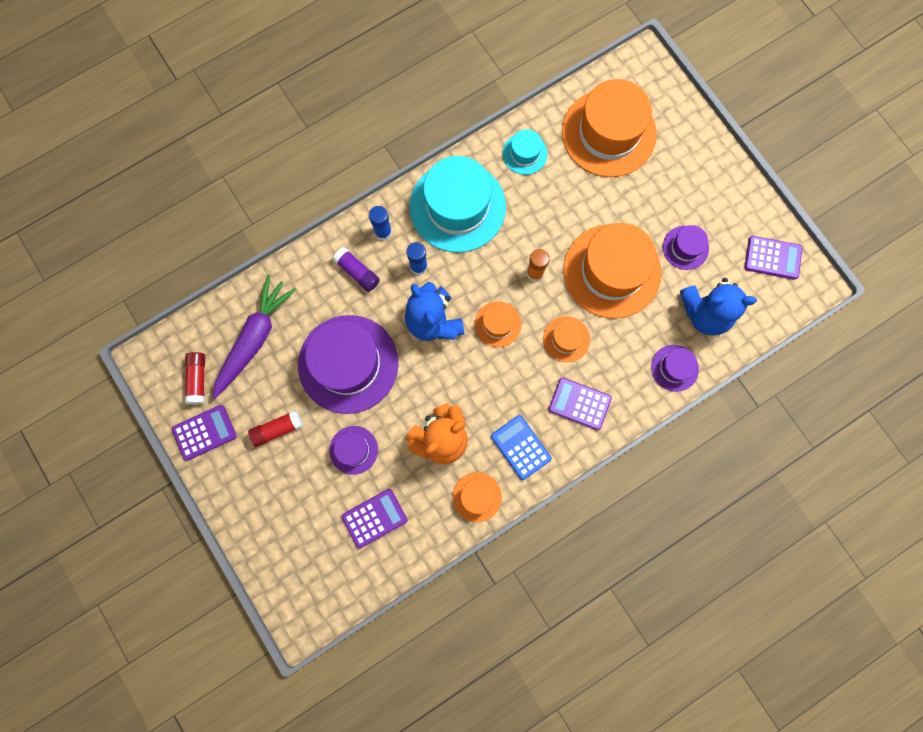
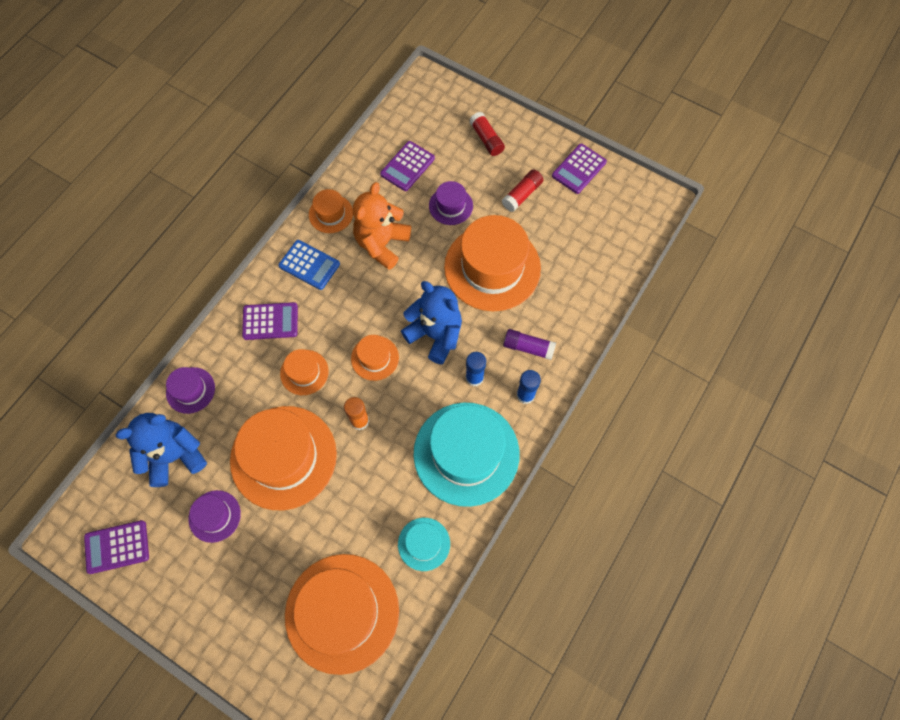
camera: 155 degrees right, 10 degrees down
red glue stick [185,352,205,404] -> red glue stick moved to [469,112,505,156]
purple carrot [212,275,296,399] -> none
purple hat [298,315,398,414] -> orange hat [444,215,541,311]

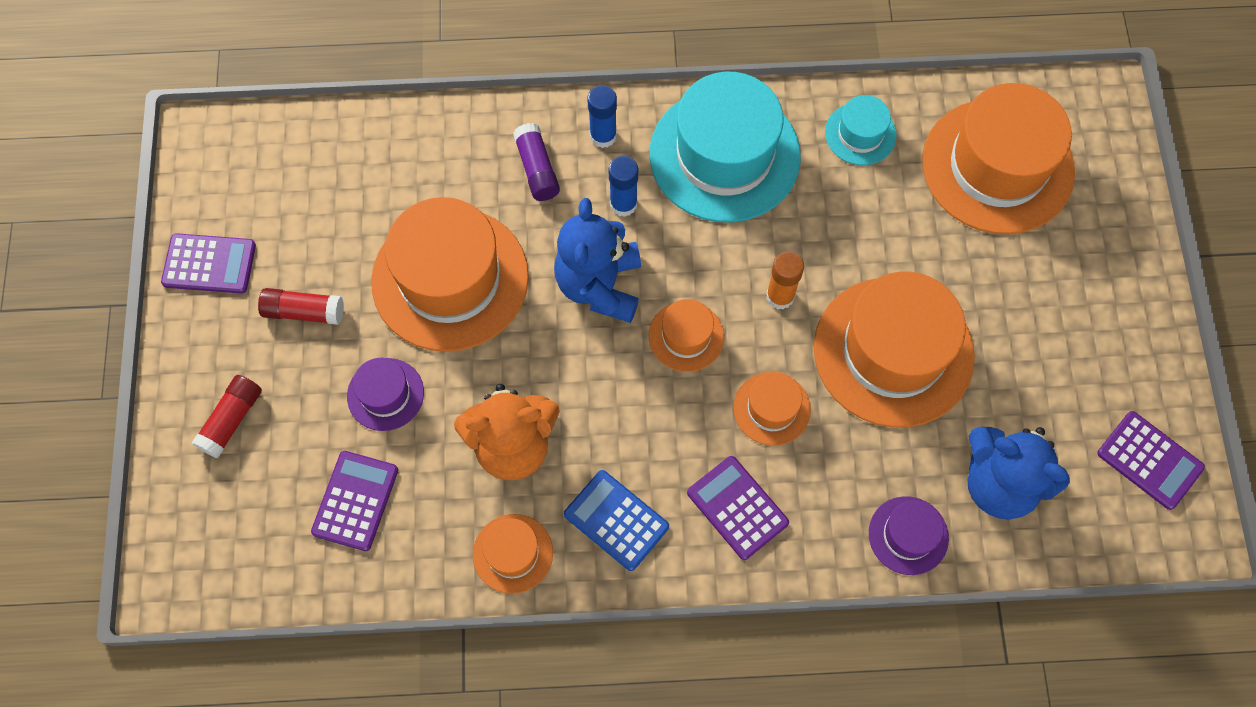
camera: 125 degrees left, 0 degrees up
purple hat [188,490,241,543] -> none
blue calculator [278,240,340,290] -> blue calculator turned 45 degrees counterclockwise [564,470,669,571]
purple calculator [380,141,435,191] -> purple calculator turned 75 degrees counterclockwise [311,451,398,551]

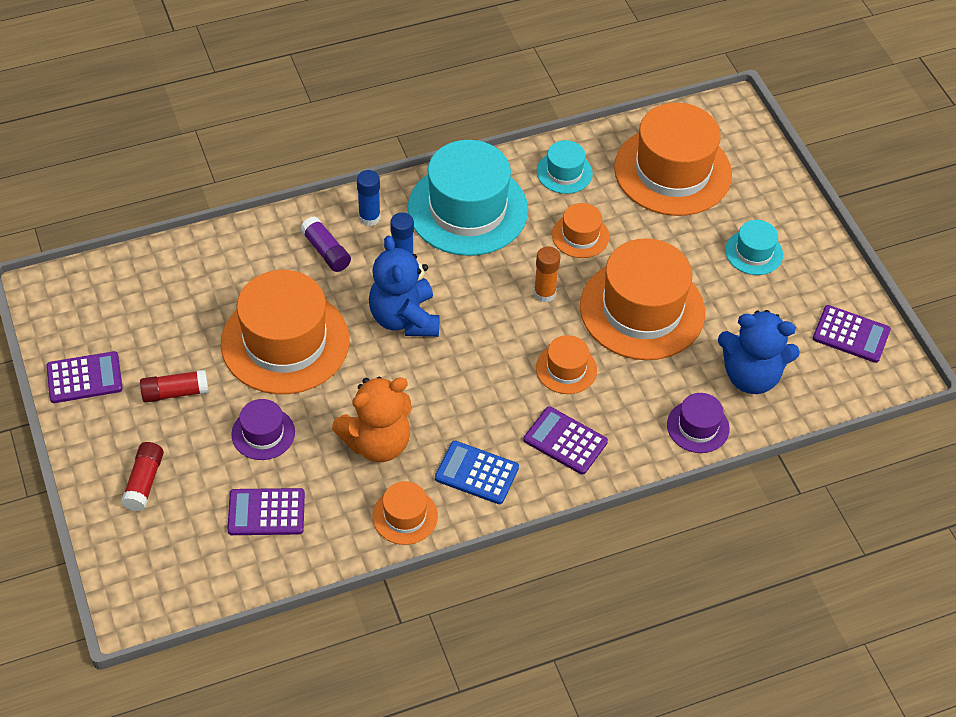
camera: 20 degrees left, 15 degrees down
purple calculator [311,451,398,551] -> purple calculator turned 90 degrees counterclockwise [227,488,305,535]
orange hat [649,299,724,372] -> orange hat moved to [552,203,609,258]
none -> turquoise hat [725,220,783,275]

